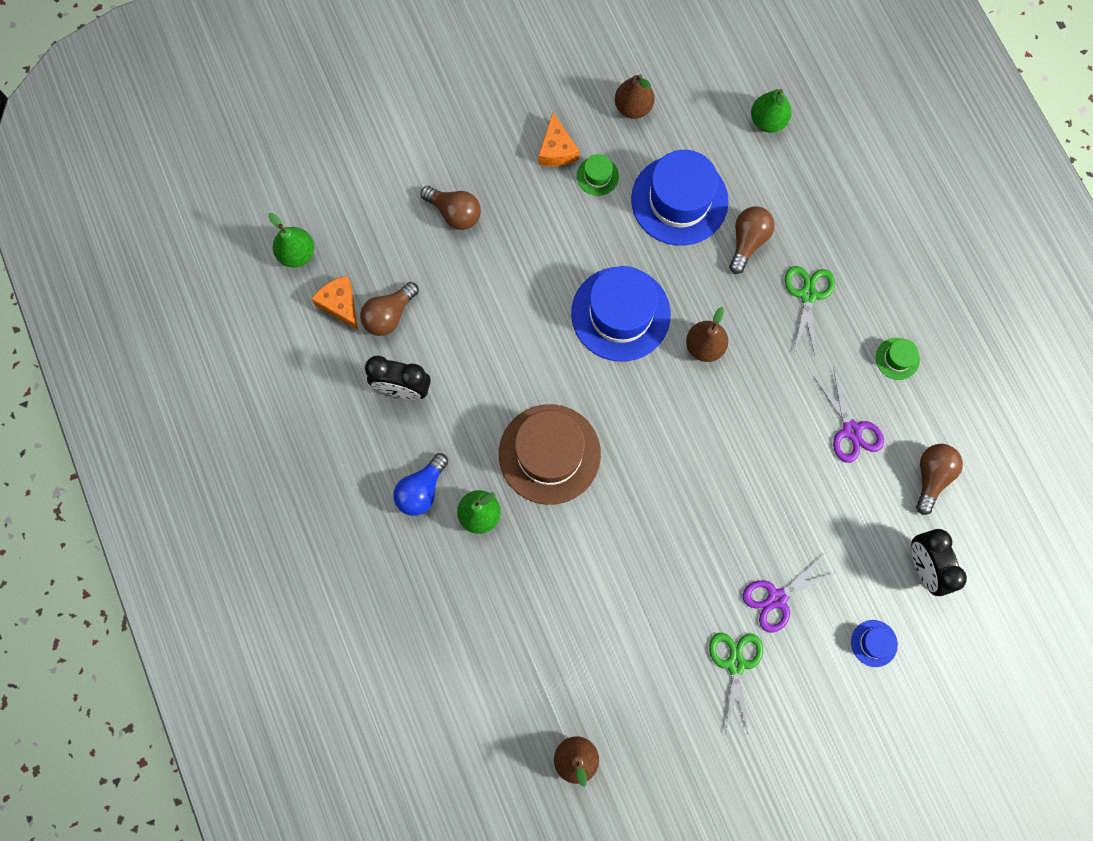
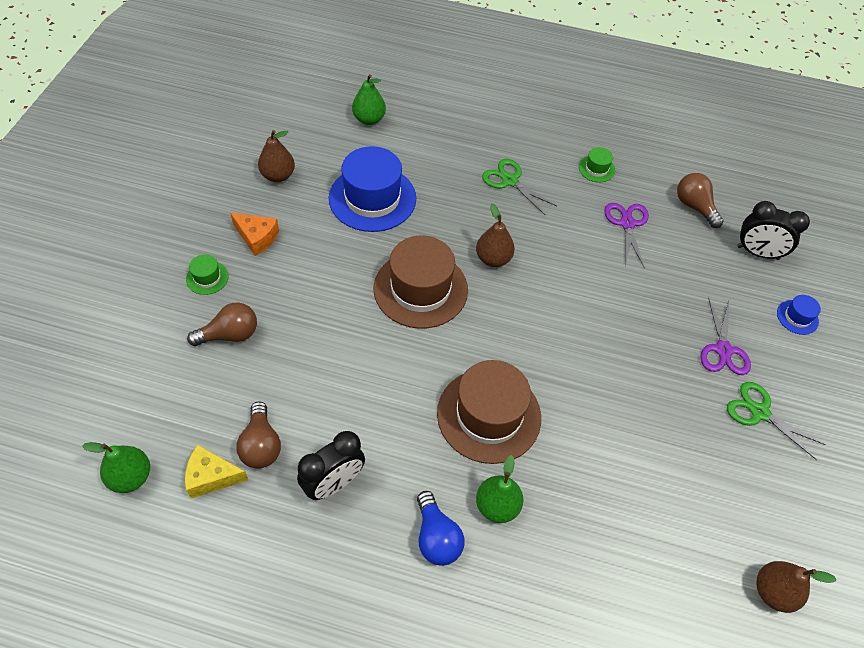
camera: 55 degrees left, 20 degrees down
orange cheese [312,276,358,330] -> yellow cheese [185,445,248,498]
blue hat [571,266,671,362] -> brown hat [374,236,468,329]
green hat [577,154,619,196] -> green hat moved to [186,255,229,295]
brown light bulb [729,207,775,274] -> none
purple scissors [814,368,884,463] -> purple scissors turned 105 degrees counterclockwise [604,203,649,268]

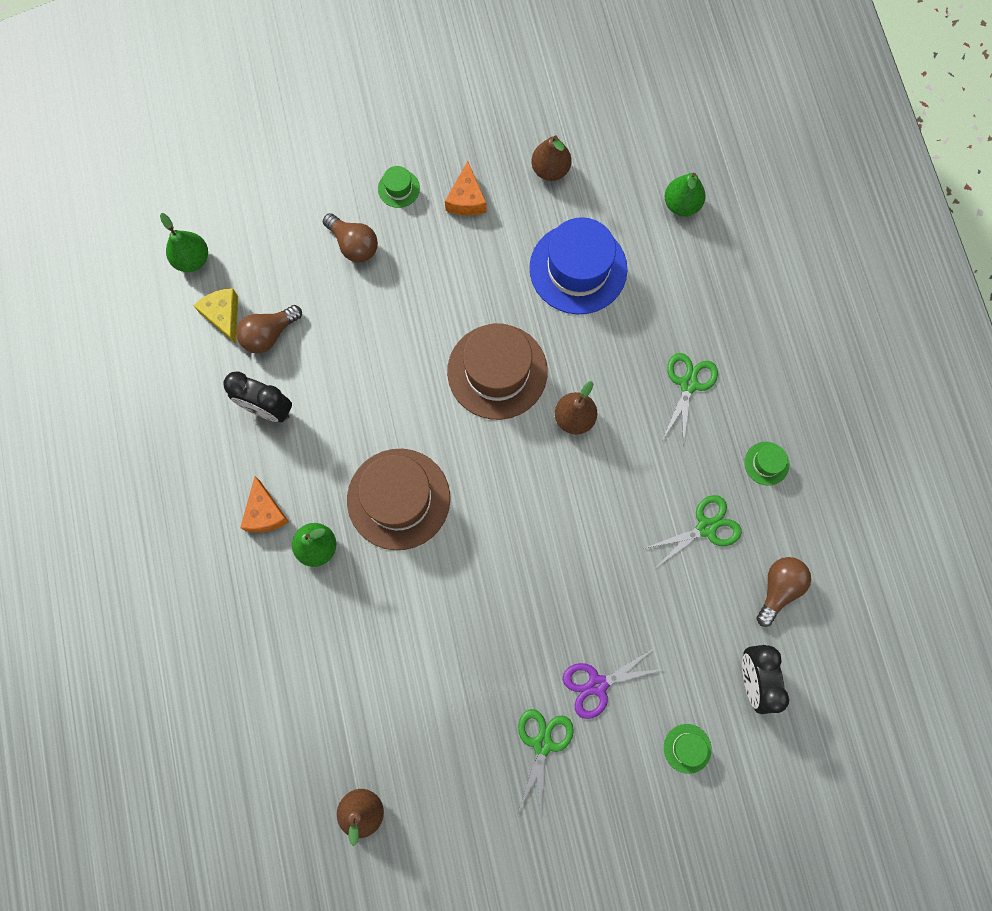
camera: 65 degrees right, 20 degrees up
blue light bulb [417,491,465,566] -> orange cheese [240,476,289,533]
purple scissors [604,203,649,268] -> green scissors [646,495,742,566]
blue hat [777,295,821,335] -> green hat [664,724,712,774]

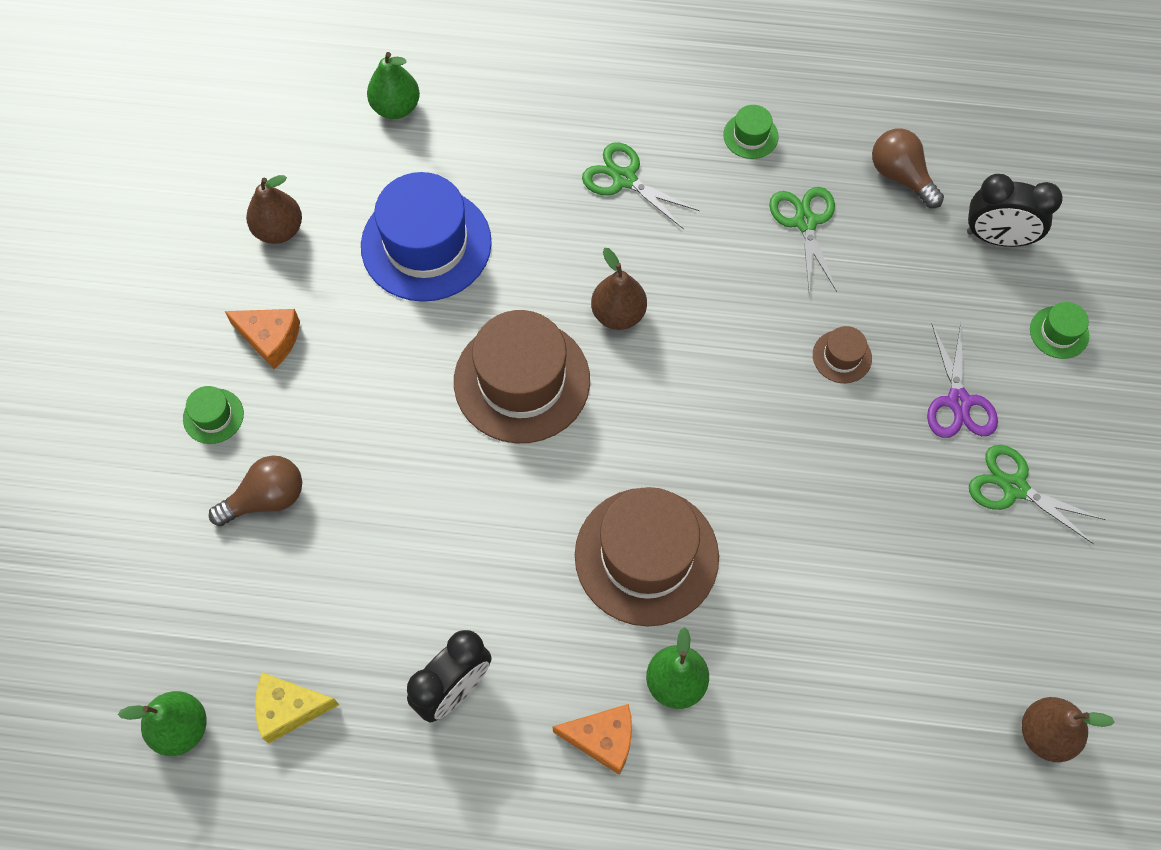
camera: 70 degrees left, 10 degrees down
brown light bulb [237,305,302,353] -> none
none -> brown hat [813,326,872,383]

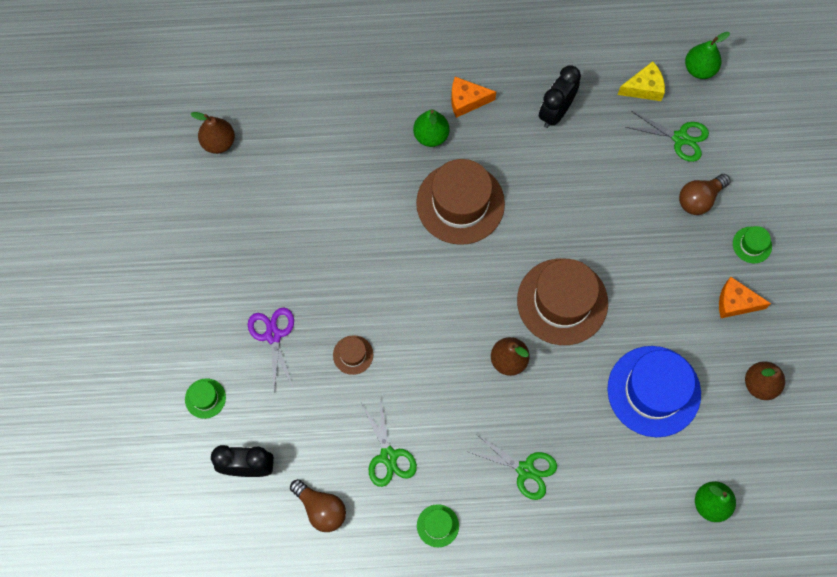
camera: 170 degrees right, 5 degrees up
green scissors [969,445,1105,544] -> green scissors moved to [626,111,709,162]

